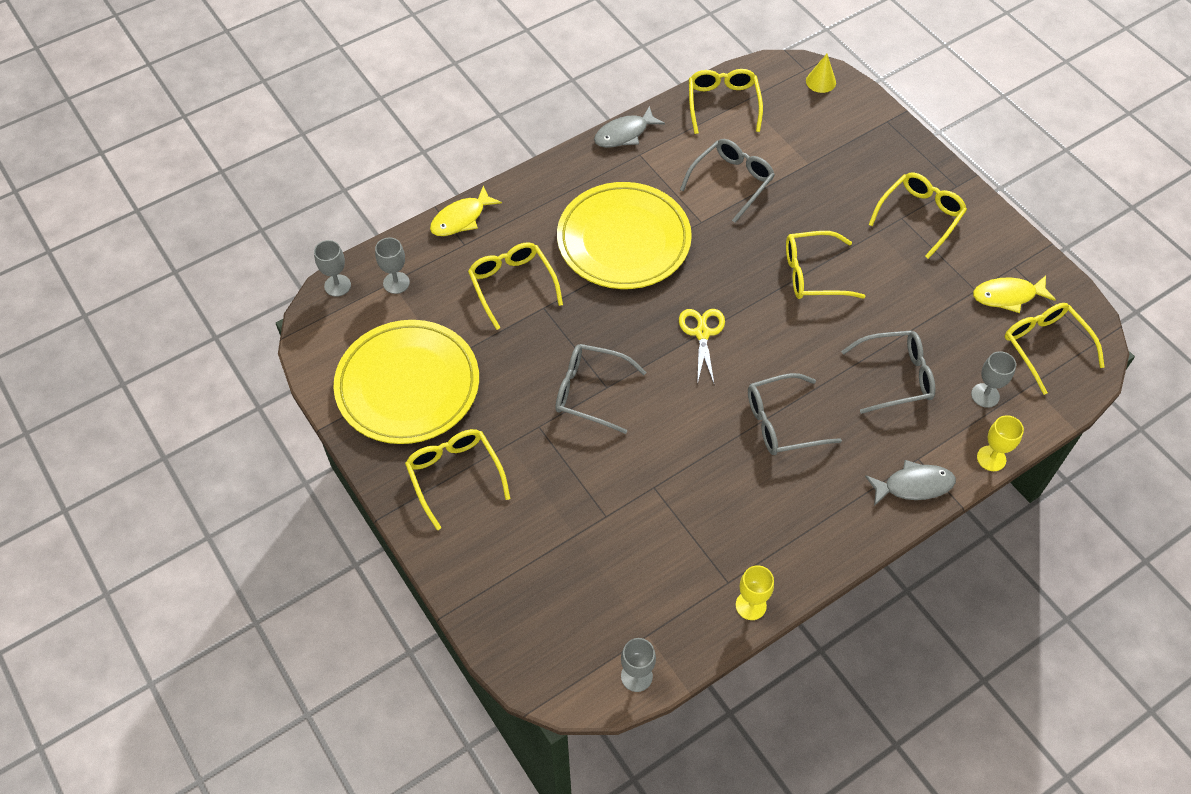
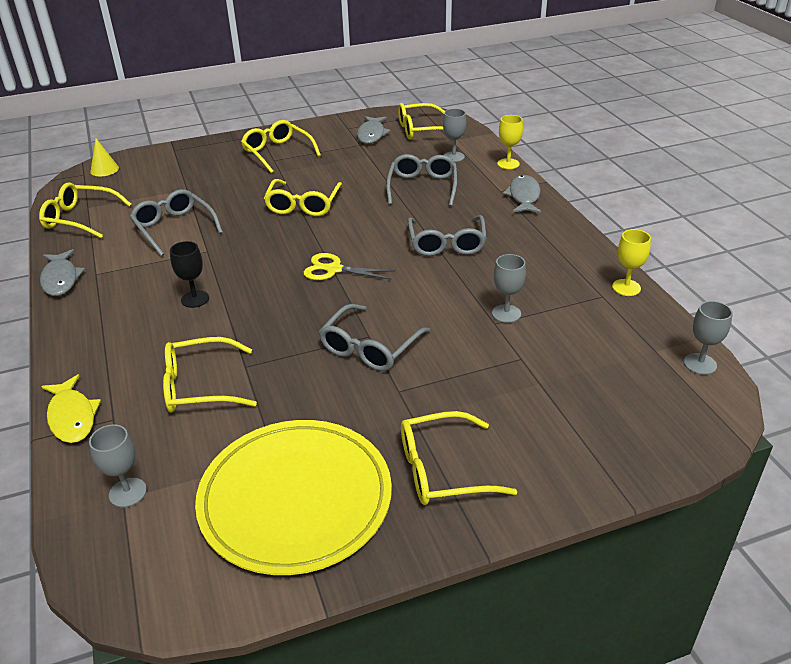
camera: 75 degrees left, 20 degrees down
grey goblet [314,240,351,297] -> grey goblet moved to [492,254,526,323]
yellow plate [557,182,692,289] -> black goblet [170,241,209,308]
yellow fish [973,276,1056,313] -> grey fish [357,116,391,144]

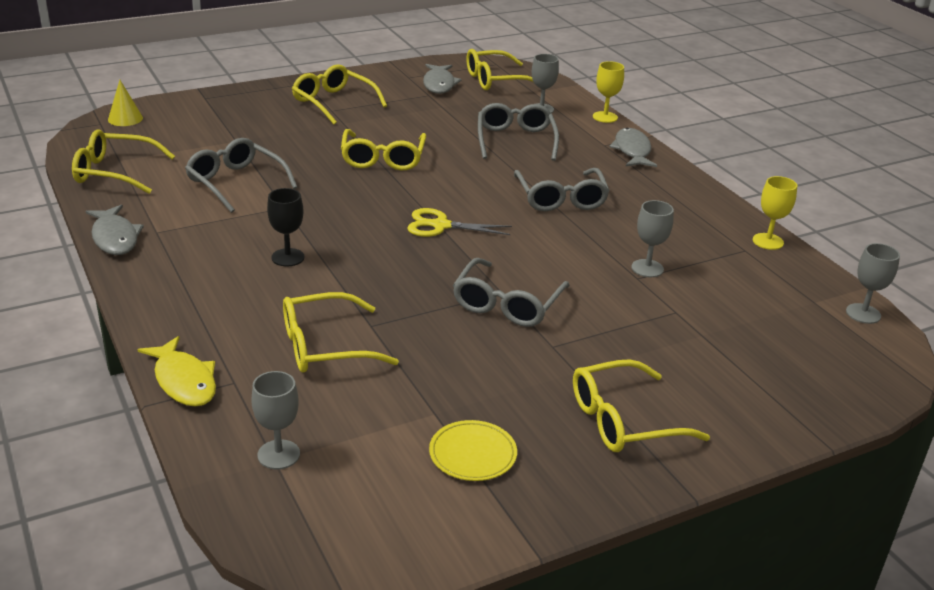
camera: 10 degrees left, 5 degrees down
yellow plate [195,420,392,575] -> yellow plate [429,420,517,481], size x0.41

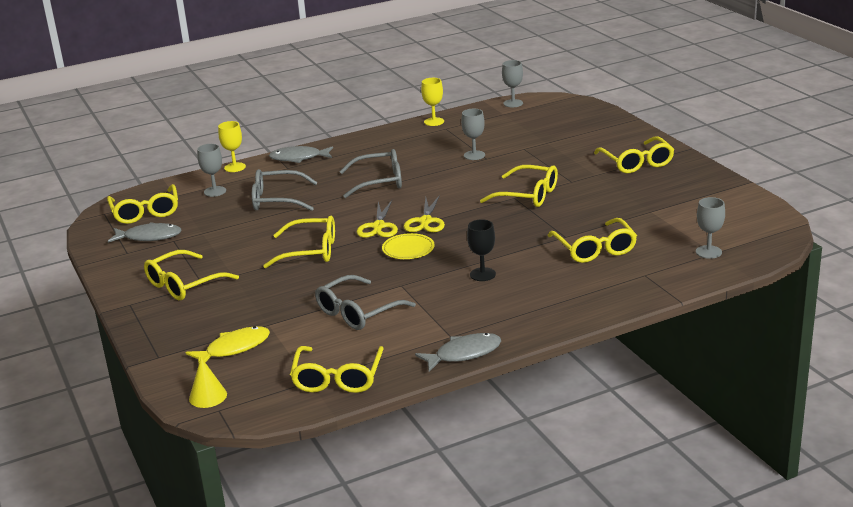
camera: 85 degrees left, 5 degrees down
yellow fish [138,336,216,407] -> yellow fish moved to [185,326,270,364]
yellow plate [429,420,517,481] -> yellow plate moved to [382,233,435,259]
grey glasses [453,258,570,327] -> yellow glasses [480,165,558,207]
none -> yellow scissors [356,200,398,238]

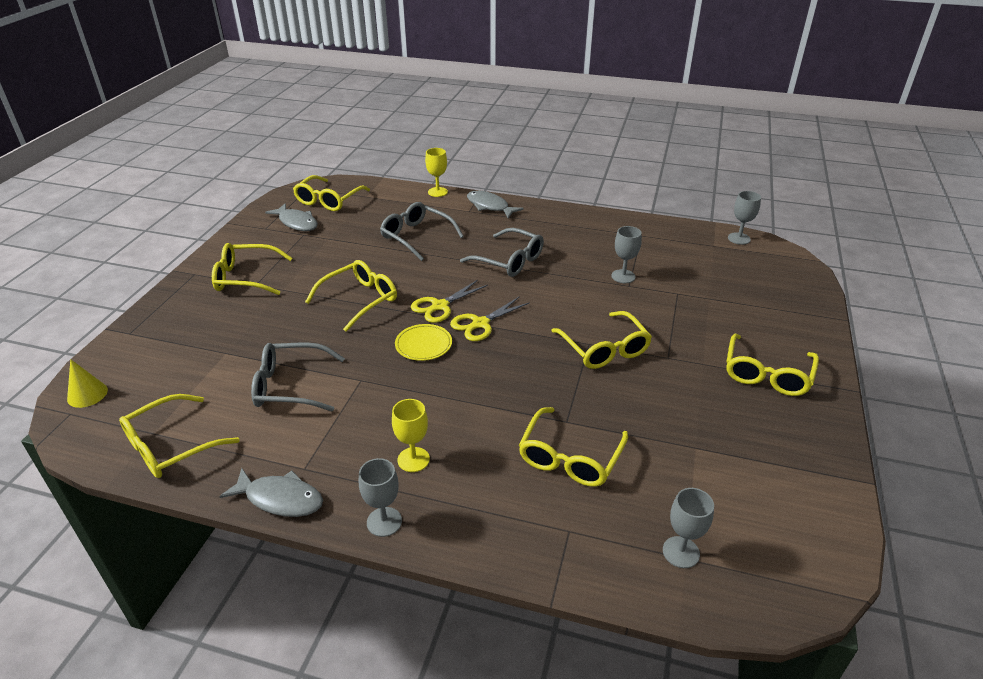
camera: 40 degrees right, 10 degrees up
yellow fish [185,326,270,364] -> none
grey goblet [197,144,226,197] -> grey goblet moved to [359,458,402,537]
yellow glasses [263,216,335,268] -> yellow glasses turned 90 degrees counterclockwise [305,260,397,332]
yellow goblet [421,78,444,126] -> yellow goblet moved to [392,399,430,472]
black goblet [467,219,496,281] -> none

